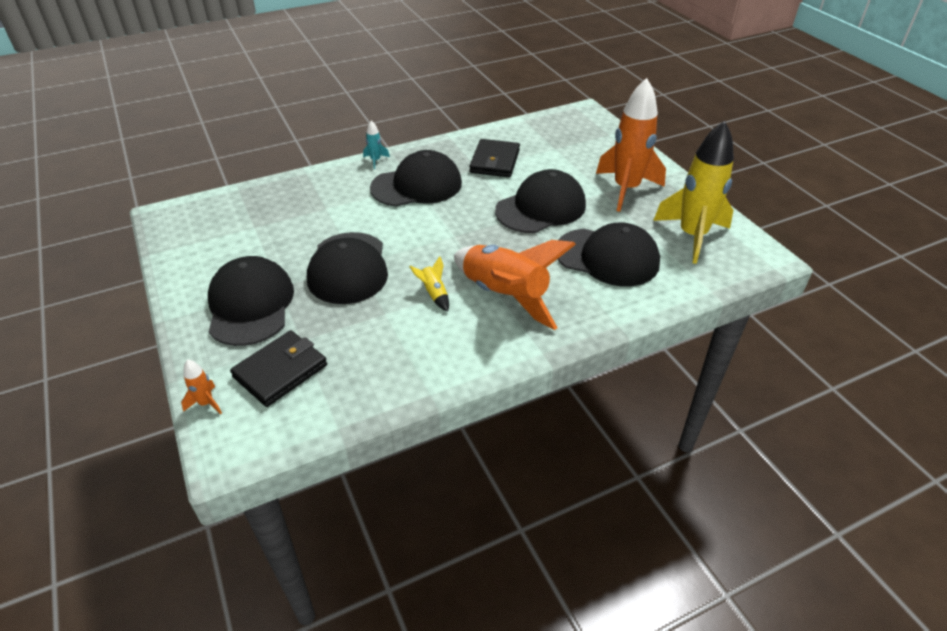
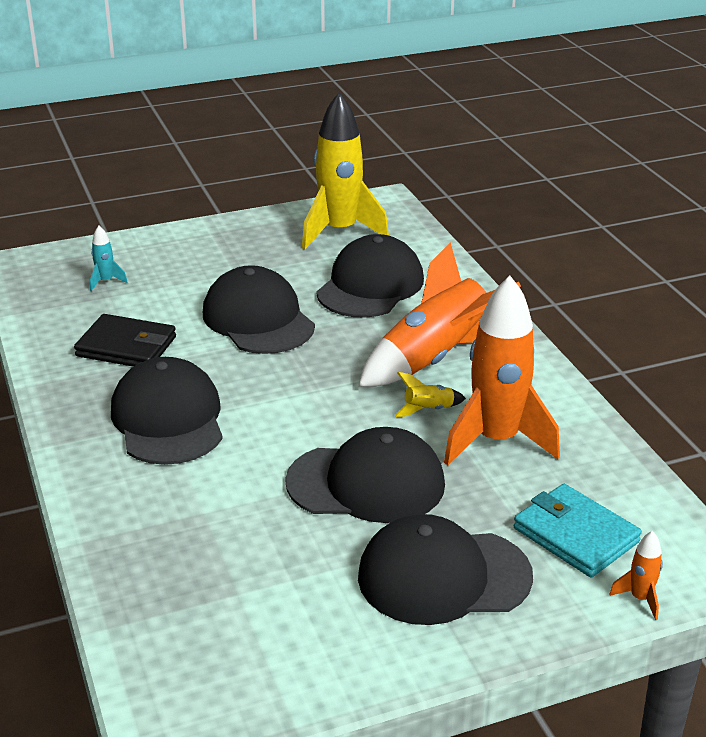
camera: 85 degrees left, 10 degrees down
black wallet [230,330,327,407] -> turquoise wallet [514,484,642,577]
turquoise rocket [363,120,390,169] -> turquoise rocket moved to [90,226,127,291]
orange rocket [596,78,666,212] -> orange rocket moved to [444,276,560,465]

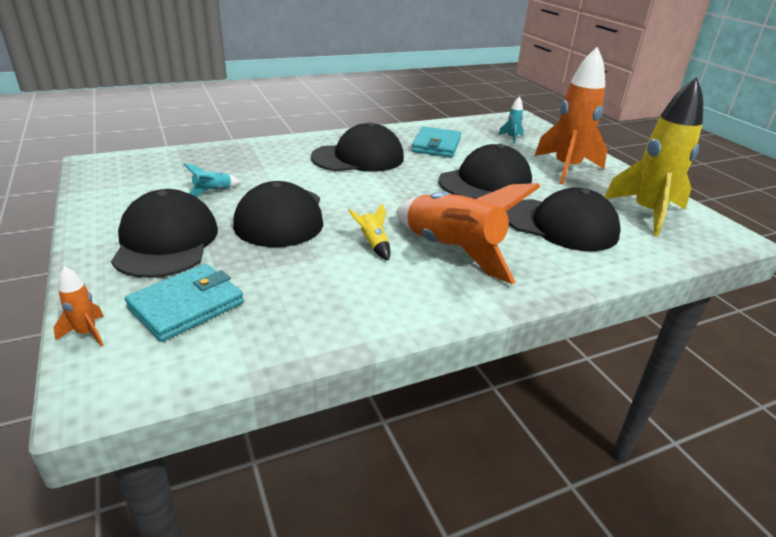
camera: 85 degrees right, 0 degrees up
black wallet [74,314,176,367] -> turquoise wallet [412,126,461,158]
orange rocket [444,276,560,465] -> orange rocket moved to [535,47,607,184]
none -> turquoise rocket [184,163,240,197]

